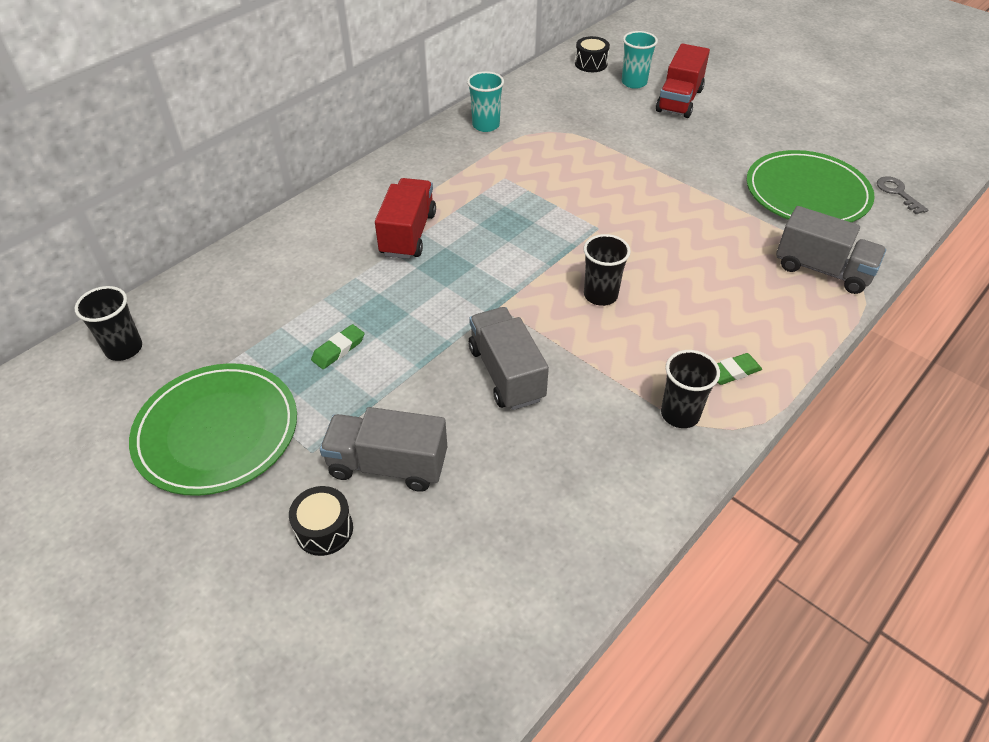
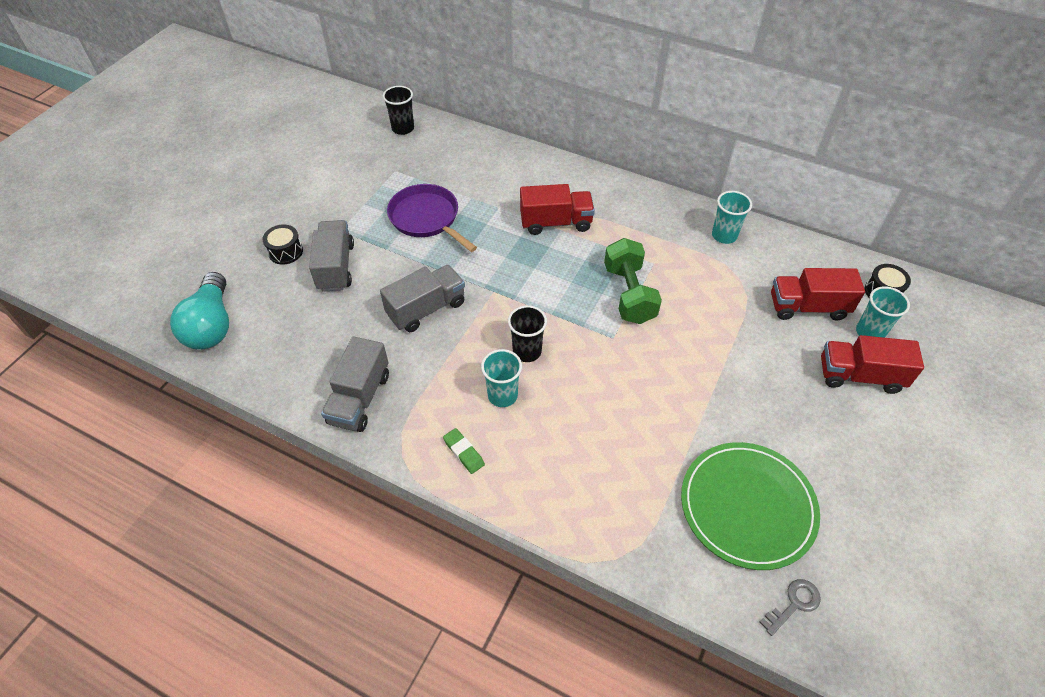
camera: 75 degrees right, 5 degrees up
green plate [129,363,297,496] -> none
green eraser [311,324,365,369] -> purple pan [387,184,477,252]
black cup [661,350,720,428] -> none
grey truck [776,206,886,294] -> grey truck moved to [321,336,389,432]
none -> turquoise light bulb [170,272,229,350]
none -> turquoise cup [481,349,522,407]
none -> green dumbbell [604,238,662,324]
none -> red truck [771,268,865,321]

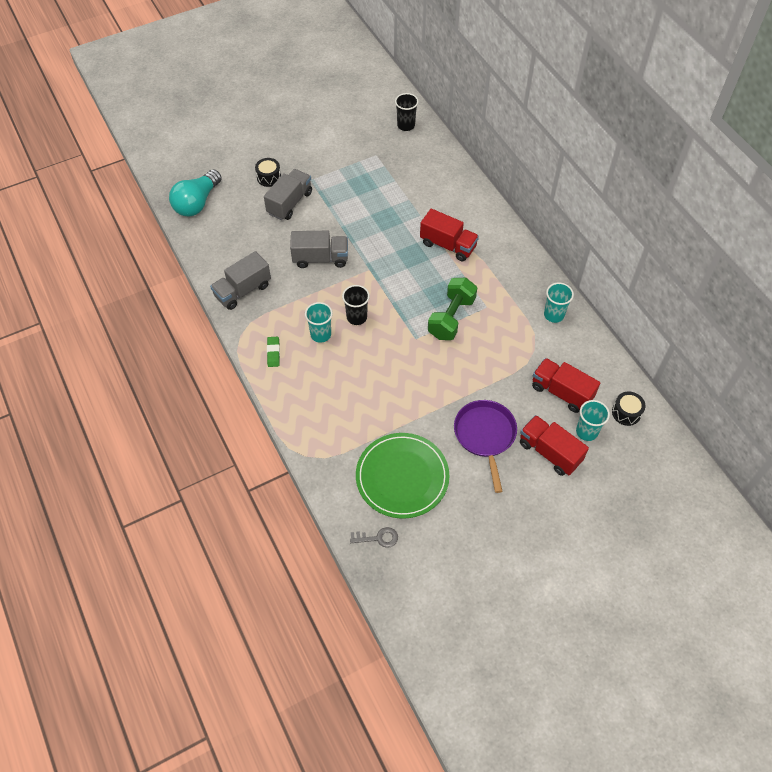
camera: 35 degrees right, 5 degrees up
purple pan [387,184,477,252] -> purple pan moved to [454,400,517,493]

